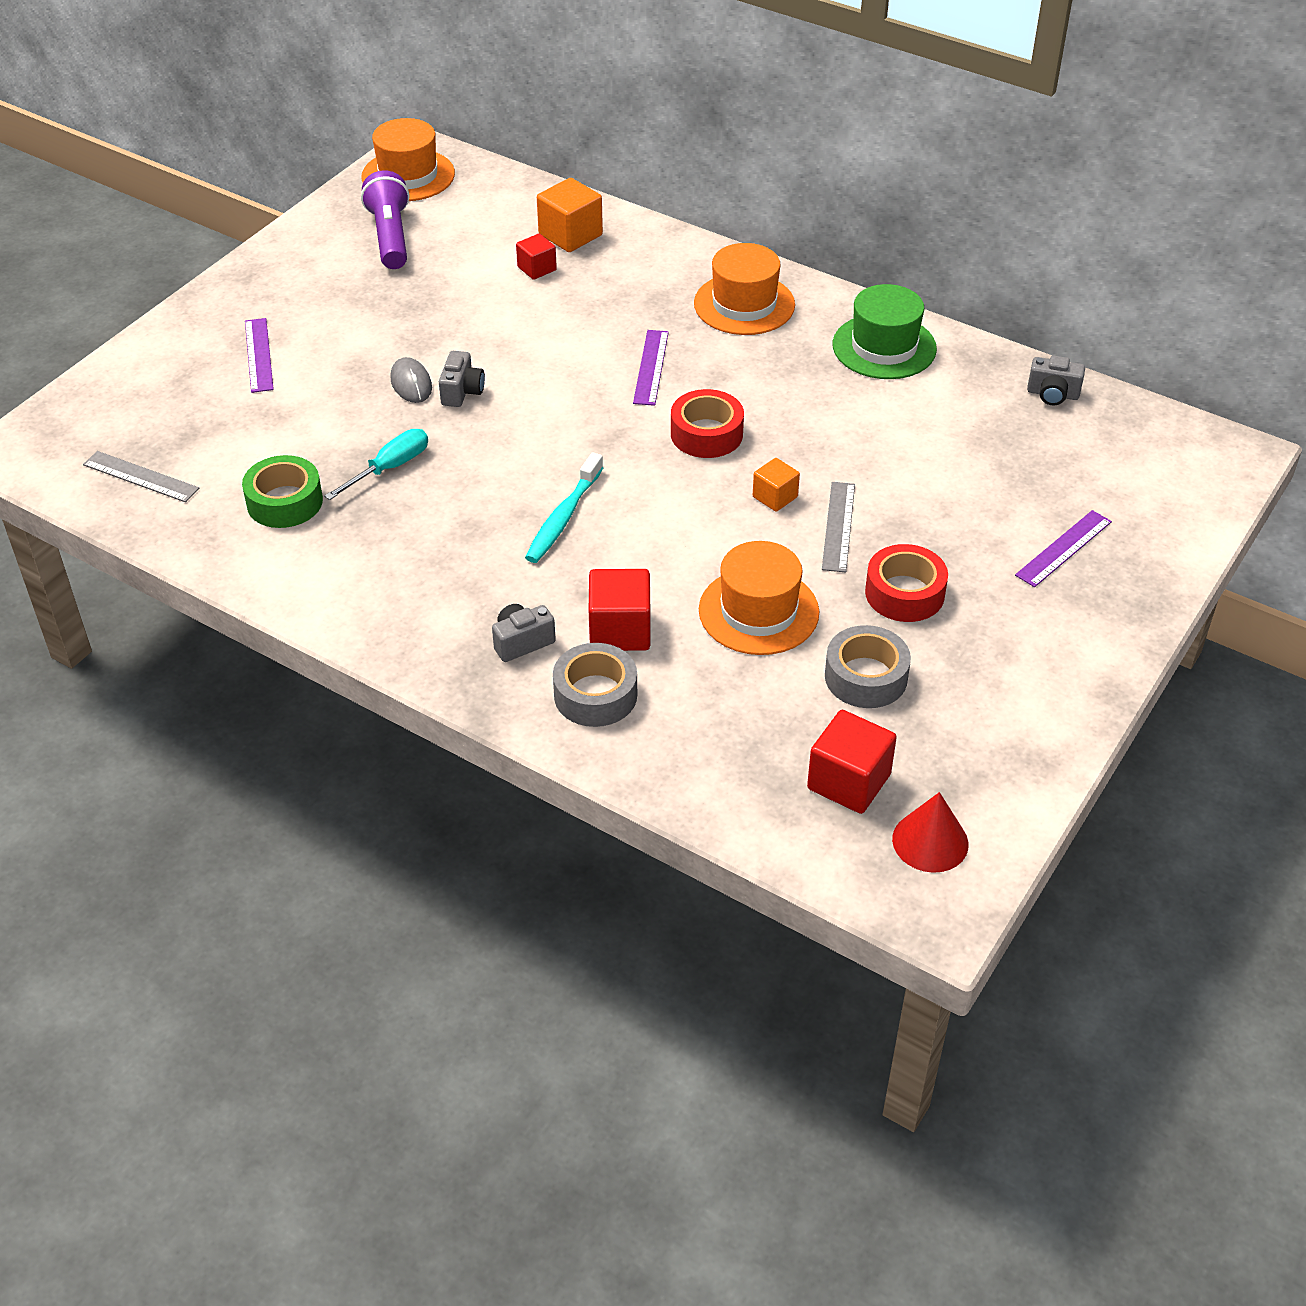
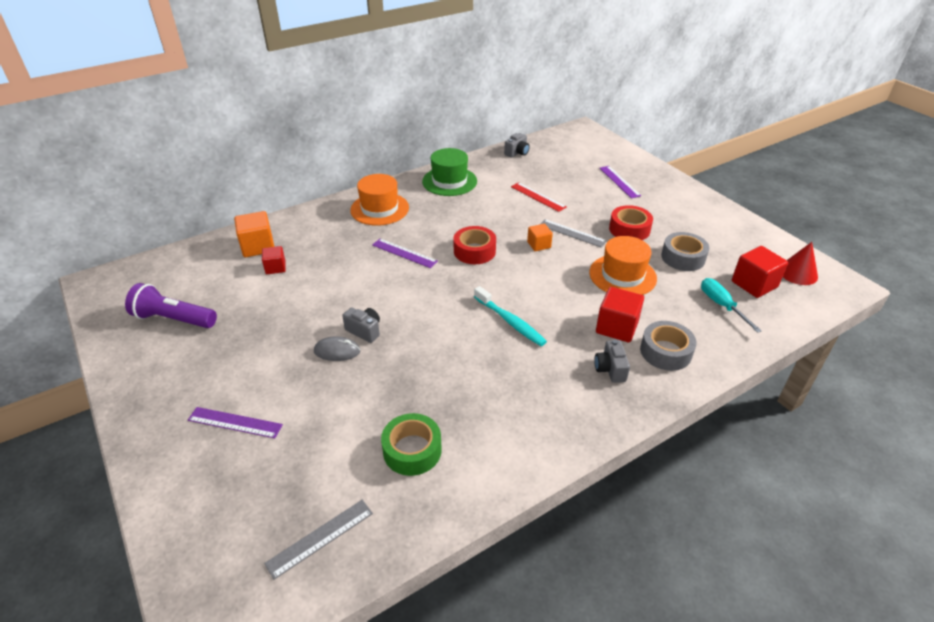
camera: 65 degrees left, 5 degrees down
turquoise screwdriver [324,429,428,500] -> turquoise screwdriver moved to [701,278,762,333]
orange hat [361,118,455,201] -> none
none -> red ruler [511,182,566,212]

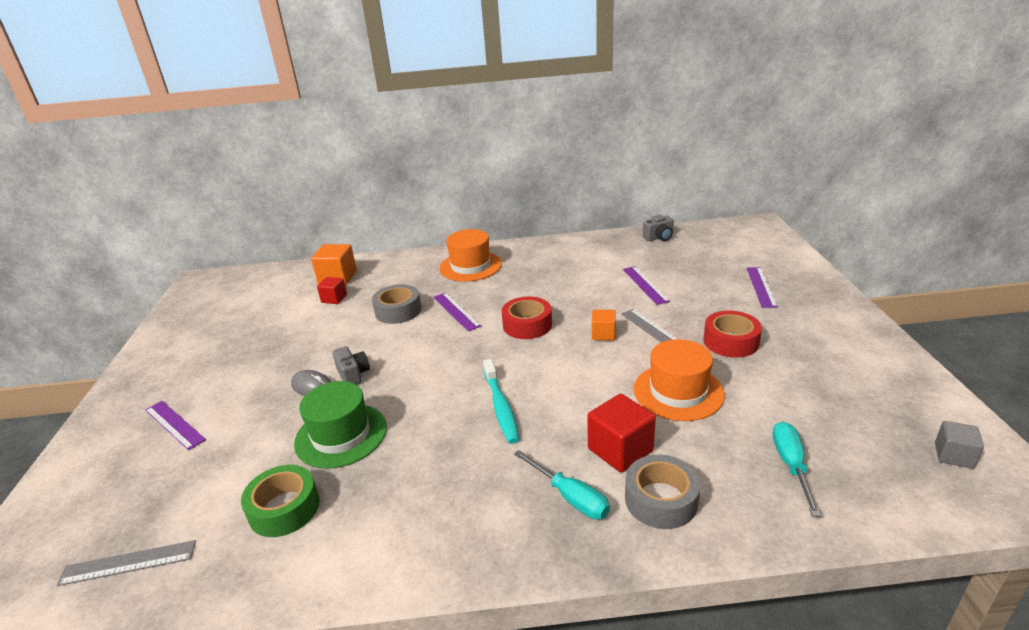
camera: 30 degrees right, 10 degrees down
purple flashlight [125,283,217,328] -> none
green hat [422,148,477,196] -> green hat moved to [294,381,387,468]
red ruler [511,182,566,212] -> purple ruler [623,266,670,305]
grey camera [594,339,630,383] -> turquoise screwdriver [514,450,610,519]
grey tape [661,232,709,271] -> grey tape moved to [372,284,421,324]
red cube [732,246,788,298] -> none
red cone [783,242,818,285] -> grey cube [935,421,984,469]

